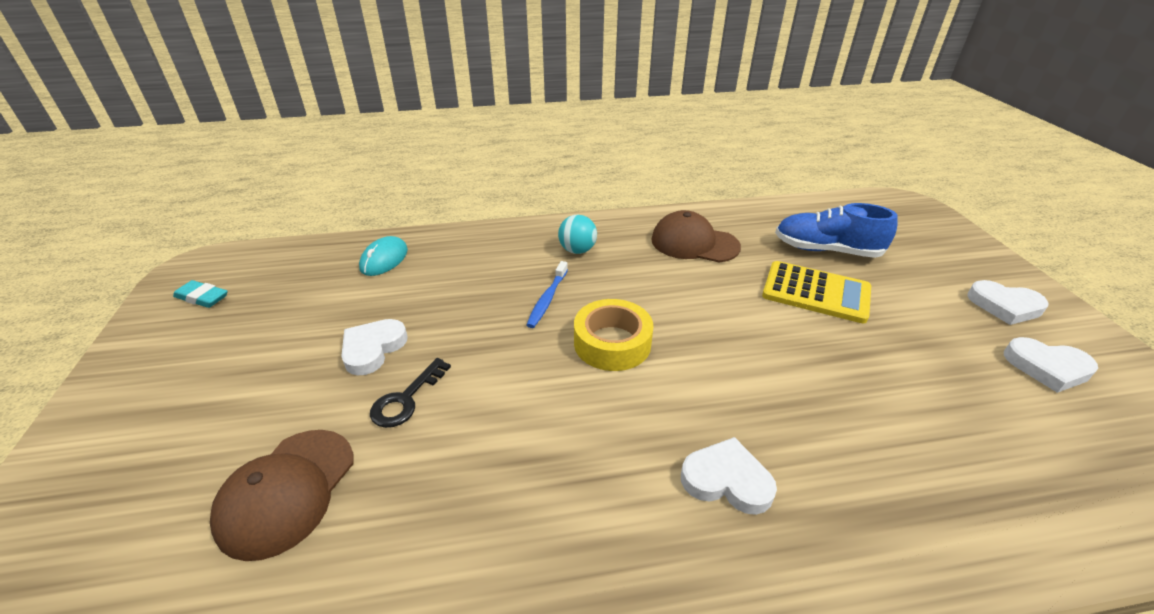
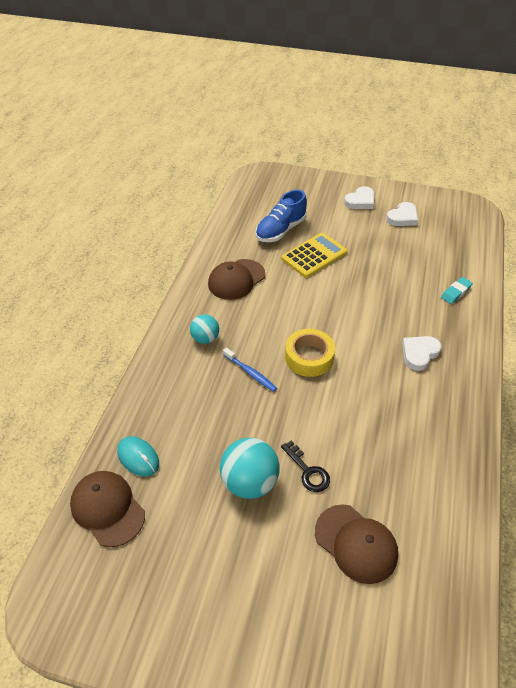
camera: 65 degrees left, 10 degrees up
turquoise eraser [173,280,228,308] -> turquoise eraser moved to [441,277,473,304]
white heart [341,319,408,376] -> turquoise ball [220,438,279,499]
none -> brown cap [70,471,145,547]

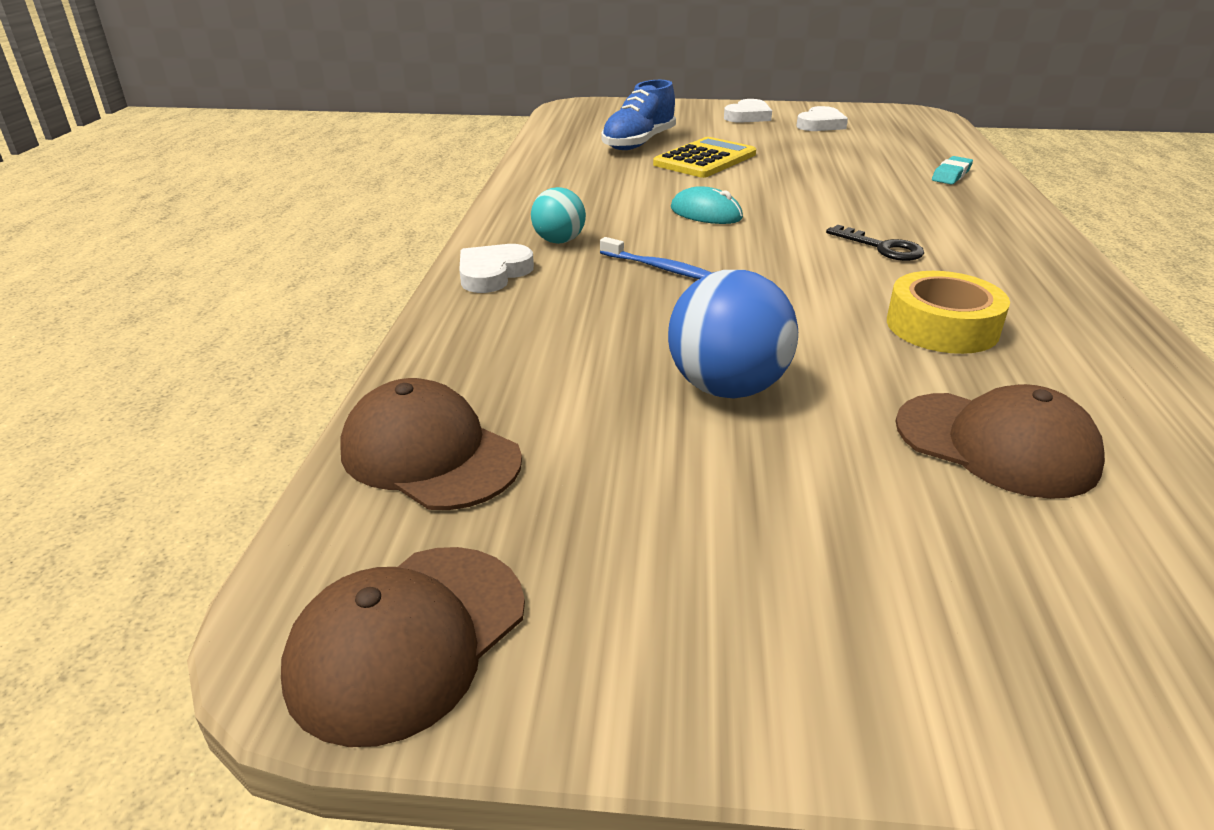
camera: 10 degrees left, 15 degrees down
turquoise mouse [117,436,159,477] -> turquoise mouse moved to [671,186,743,224]
brown cap [208,259,265,300] -> brown cap moved to [281,547,525,747]
turquoise ball [220,438,279,499] -> blue ball [668,270,798,398]
black key [281,440,330,492] -> black key moved to [826,225,924,261]
yellow tape [285,329,335,377] -> yellow tape moved to [887,271,1010,354]
white heart [402,336,441,371] -> white heart moved to [459,244,534,293]

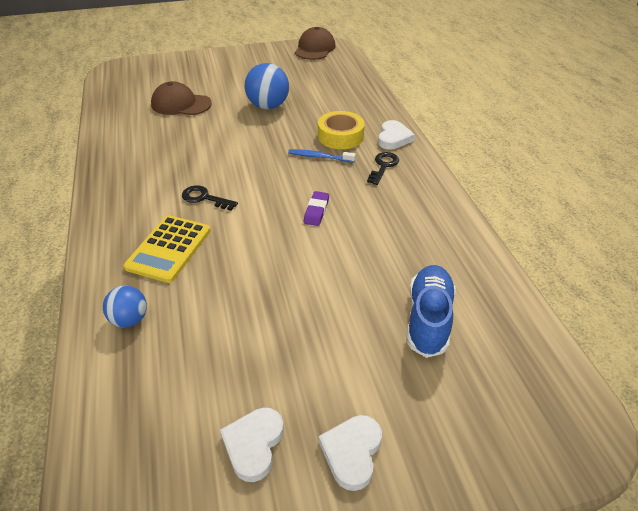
camera: 160 degrees right, 10 degrees up
brown cap [340,378,522,510] -> none
turquoise ball [531,187,586,244] -> black key [367,152,399,185]
yellow calculator [653,137,756,178] -> yellow calculator moved to [124,215,211,283]
turquoise mouse [671,186,743,224] -> purple eraser [304,191,329,226]
yellow tape [887,271,1010,354] -> yellow tape moved to [318,111,365,149]
turquoise eraser [932,156,973,185] -> blue ball [103,286,147,327]

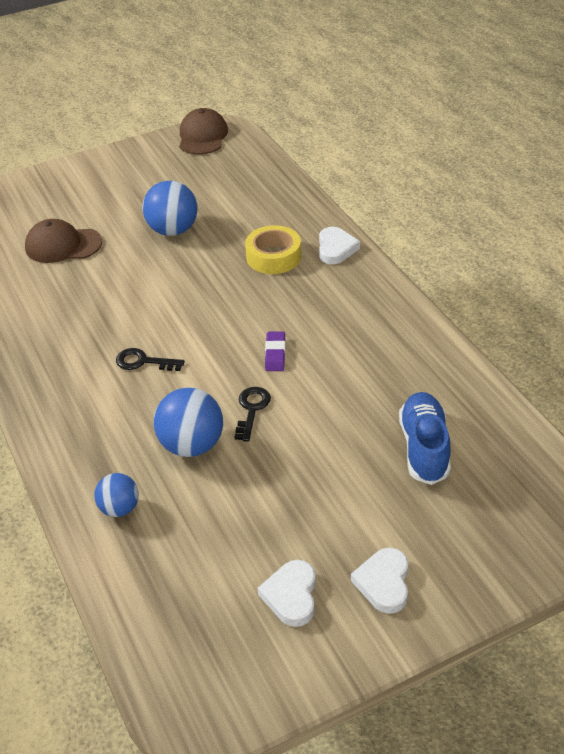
camera: 10 degrees left, 0 degrees up
yellow calculator [124,215,211,283] -> none
blue toothbrush [288,149,356,163] -> none
black key [367,152,399,185] -> black key moved to [234,387,271,442]
none -> blue ball [154,388,223,457]

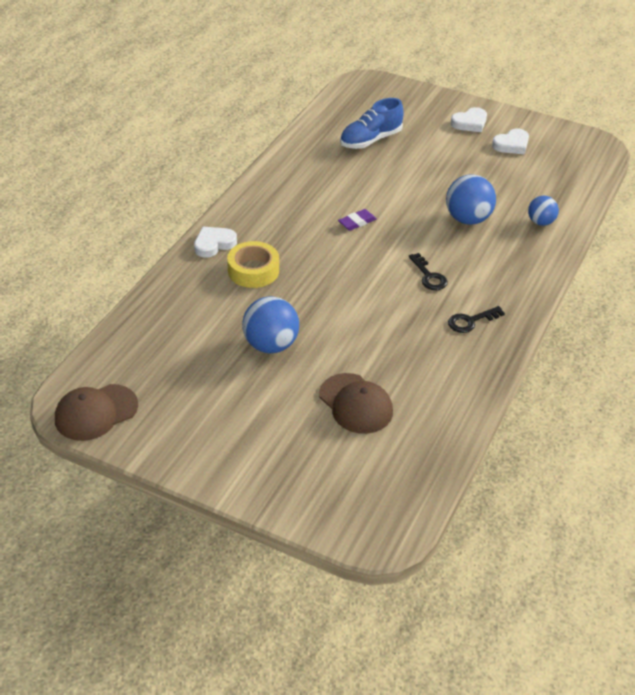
camera: 130 degrees left, 0 degrees up
black key [234,387,271,442] -> black key moved to [448,306,505,333]

